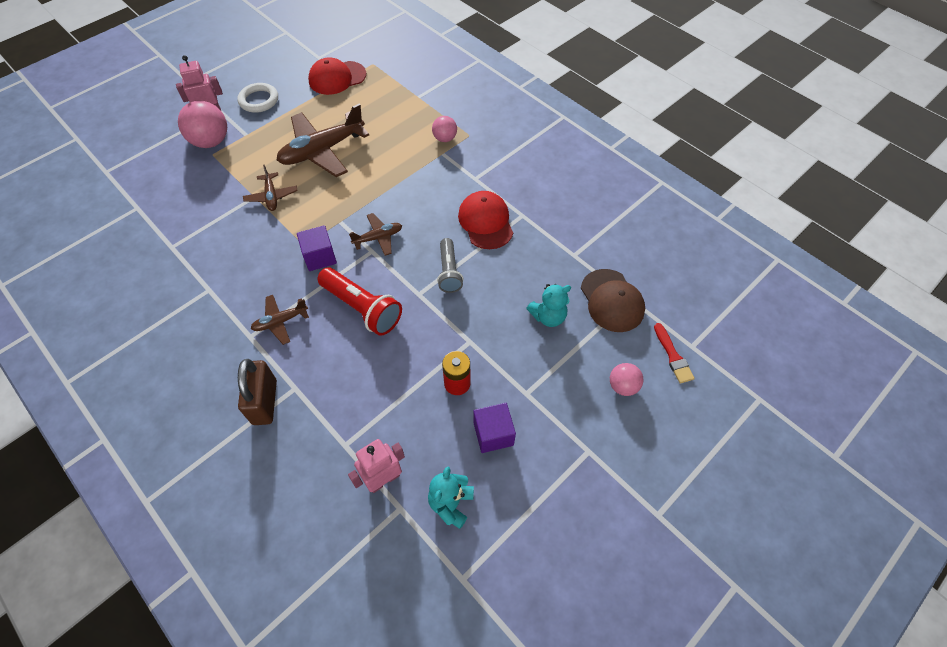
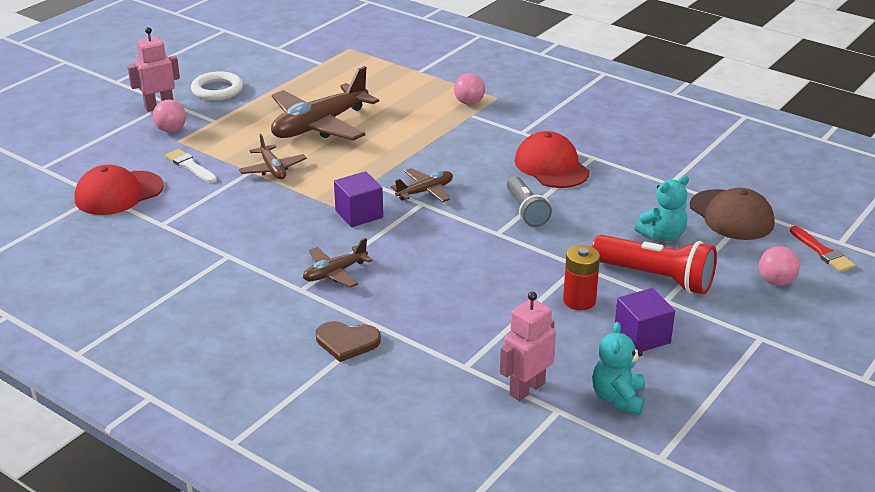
camera: 10 degrees left, 25 degrees down
pink ball [178,100,227,148] -> pink ball [153,100,186,132], size x0.57
brown padlock [238,359,277,425] -> brown heart [316,321,381,362]
red cap [308,57,366,95] -> red cap moved to [75,165,164,215]
red flashlight [317,268,402,336] -> red flashlight moved to [592,235,717,294]
none -> white brush [165,149,217,183]

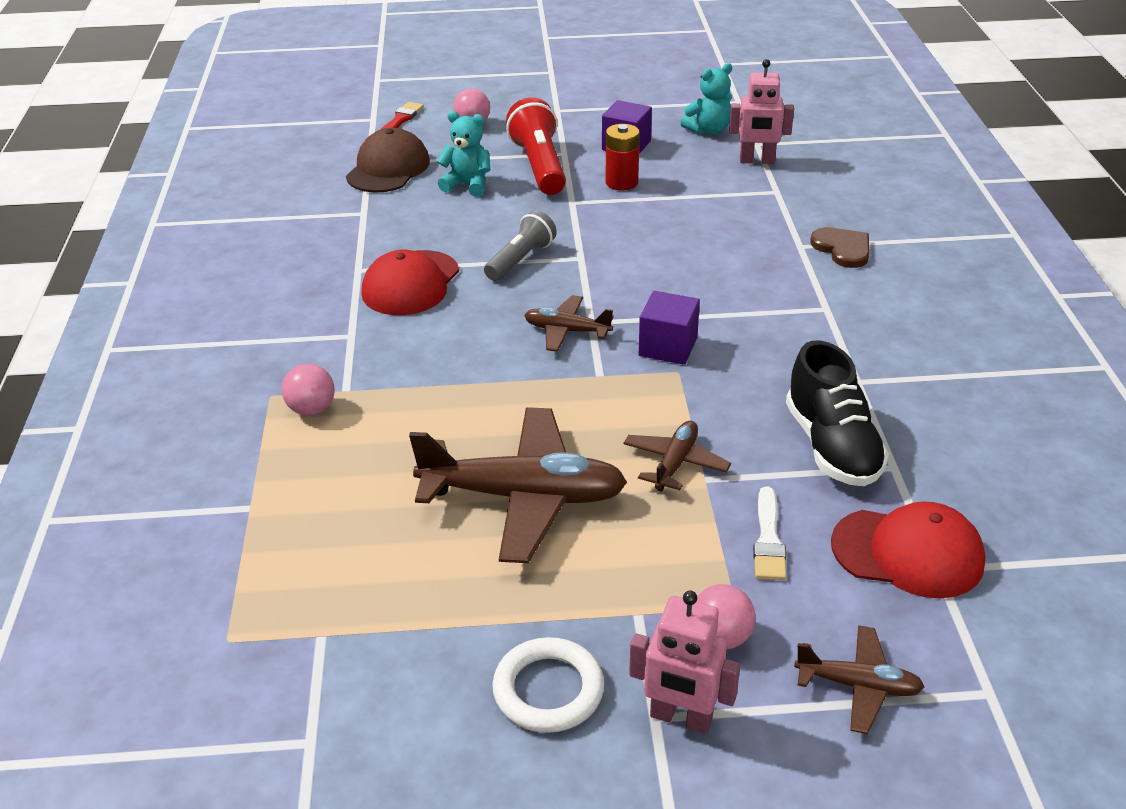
camera: 130 degrees left, 5 degrees up
brown plane [303,238,373,288] -> brown plane moved to [794,625,925,734]
none -> black shoe [786,341,889,486]

